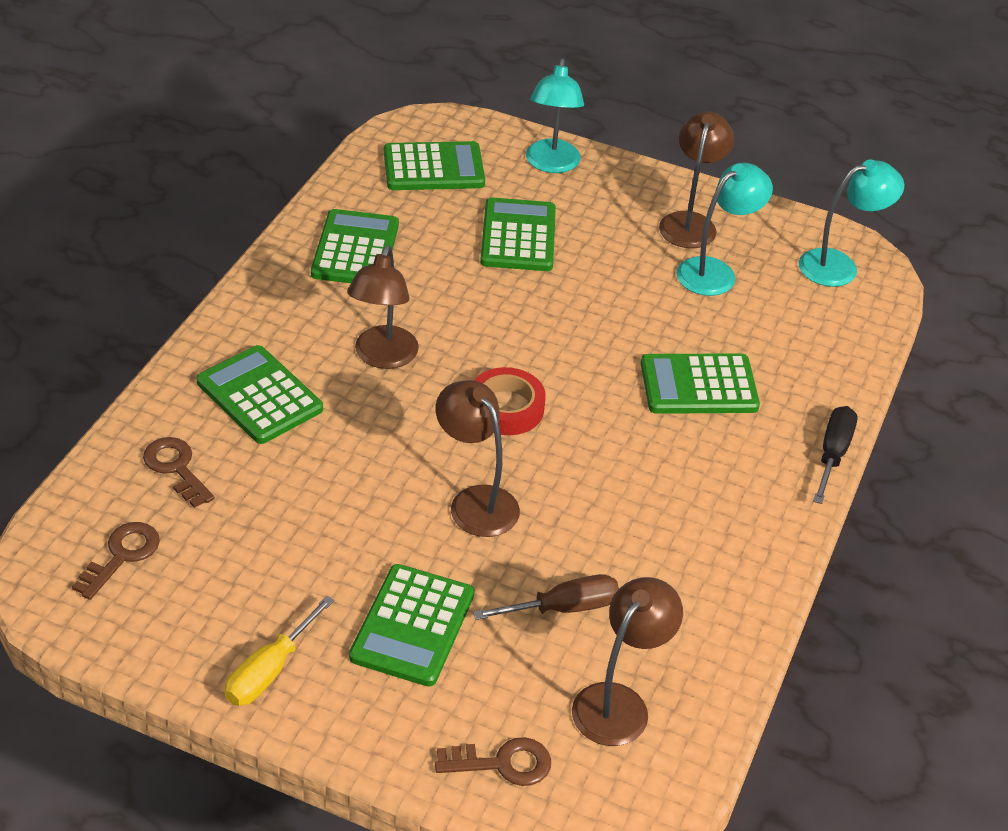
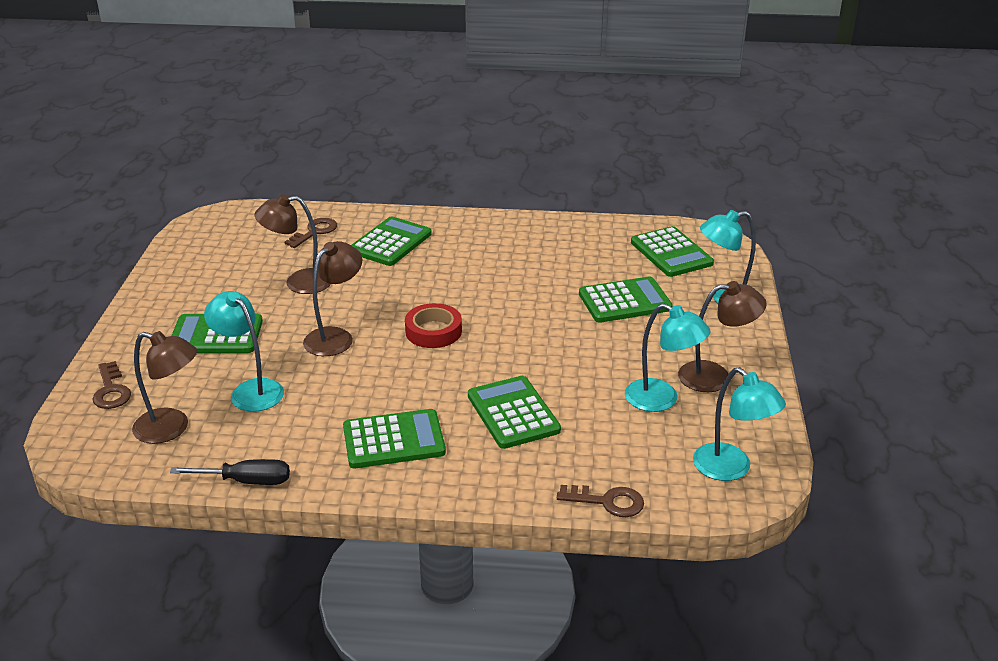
camera: 75 degrees right, 10 degrees down
brown key [72,522,160,600] -> brown key moved to [557,485,644,517]
yellow screwdriver [225,596,334,706] -> none
green calculator [311,209,399,283] -> green calculator moved to [343,409,446,468]
brown lamp [347,246,419,369] -> brown lamp moved to [255,194,331,294]
brown screwdriver [473,574,619,620] -> turquoise lamp [204,291,284,412]
black screwdriver [813,406,857,504] -> black screwdriver moved to [170,459,290,485]

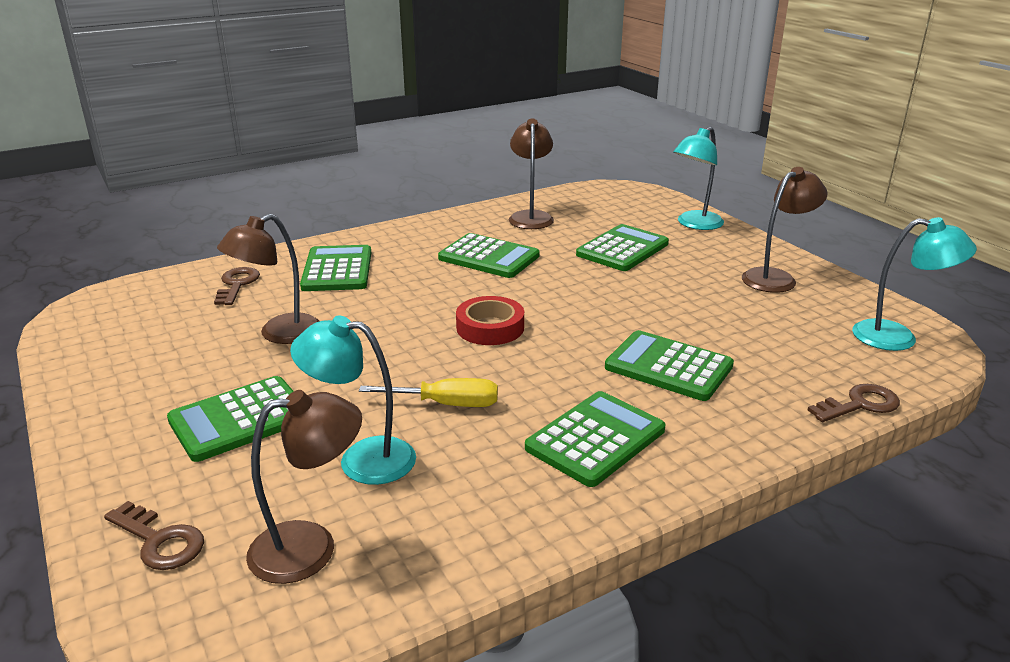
camera: 35 degrees left, 5 degrees down
black screwdriver [170,459,290,485] -> none
brown lamp [303,241,362,356] -> brown lamp moved to [509,118,554,229]
turquoise lamp [625,303,711,412] -> none
green calculator [631,226,714,277] -> green calculator moved to [438,233,540,278]
none -> yellow screwdriver [359,378,498,407]

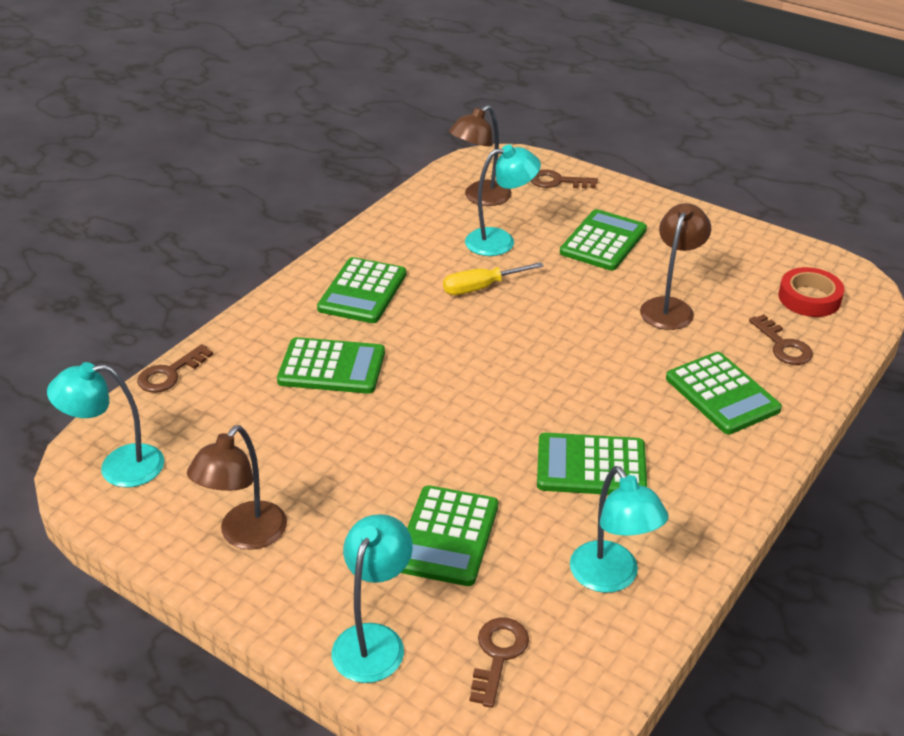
camera: 155 degrees right, 10 degrees up
red tape [456,296,524,345] -> red tape moved to [779,267,844,317]
brown lamp [509,118,554,229] -> turquoise lamp [570,466,669,593]
none -> brown key [470,617,529,708]

